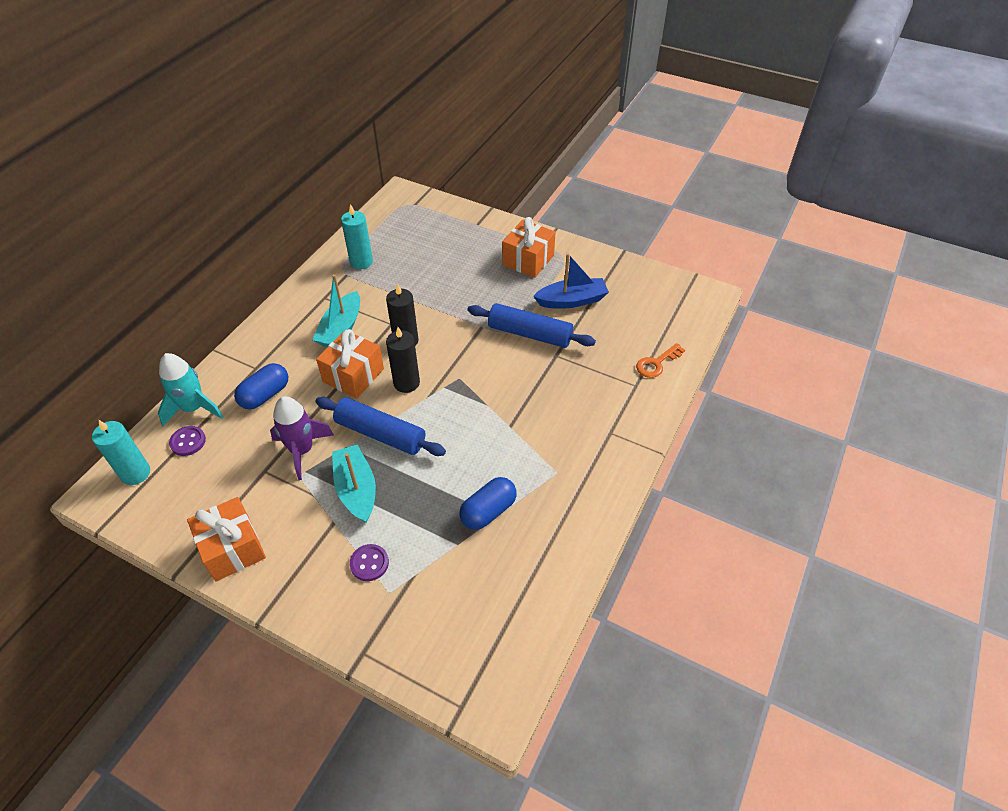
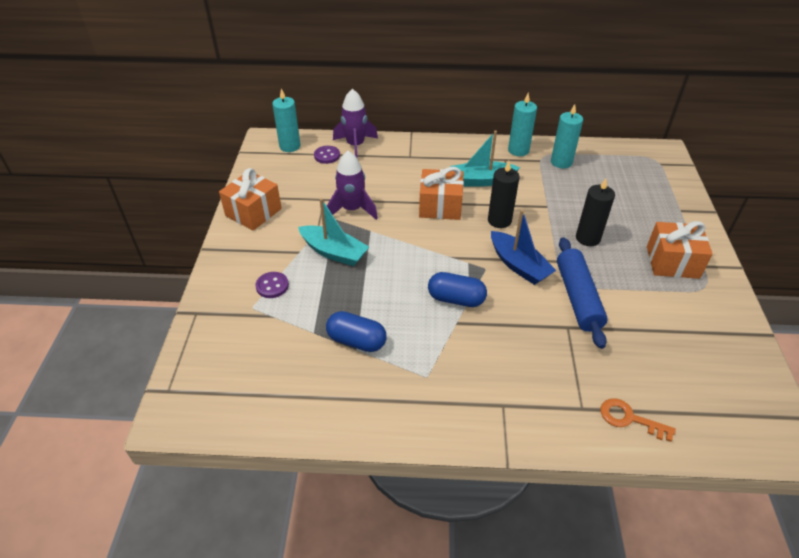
camera: 65 degrees right, 5 degrees down
turquoise rocket [158,353,223,426] -> purple rocket [333,89,378,159]
blue capsule [234,363,288,410] -> blue capsule moved to [428,272,487,307]
blue rolling pin [315,397,446,456] -> none
turquoise boat [332,445,376,523] -> turquoise boat turned 75 degrees clockwise [298,198,369,266]
black candle [386,327,420,393] -> black candle moved to [576,178,615,246]
blue boat [533,253,609,309] -> blue boat moved to [491,209,556,285]
none -> turquoise candle [508,93,537,156]

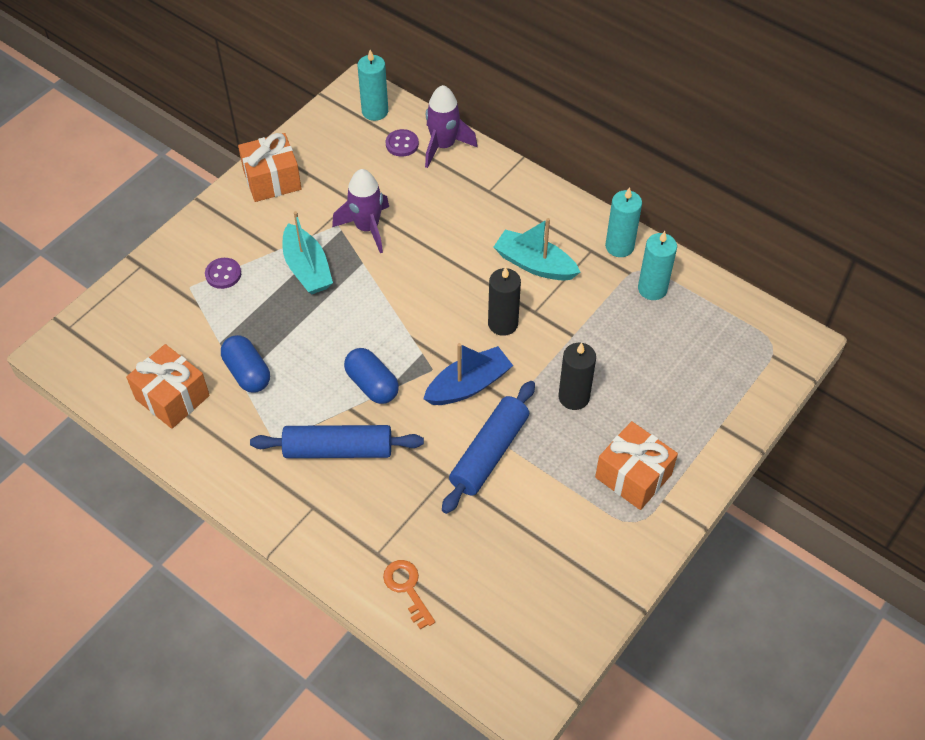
camera: 35 degrees right, 10 degrees up
orange gift [419,167,464,220] -> orange gift moved to [126,344,210,429]
blue boat [491,209,556,285] -> blue boat turned 120 degrees counterclockwise [423,343,513,405]
none -> blue rolling pin [250,425,424,458]

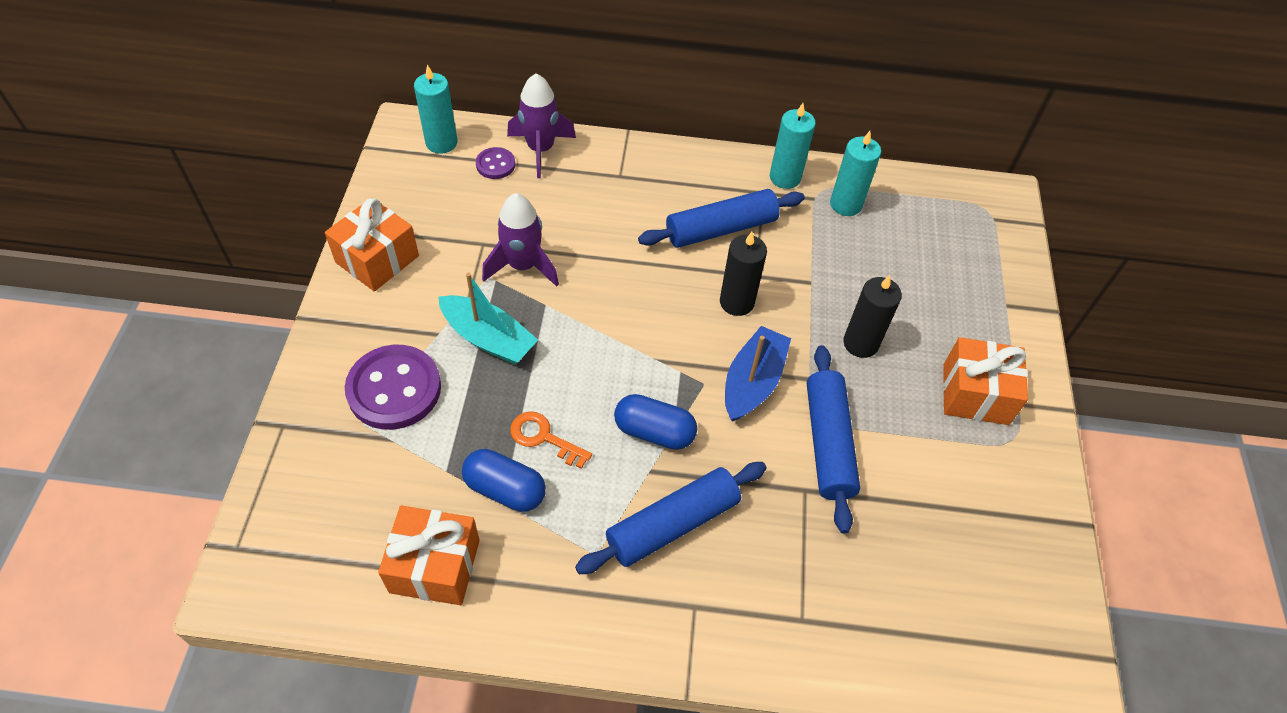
camera: 35 degrees left, 0 degrees up
purple button [205,258,241,289] -> purple button [345,345,441,430], size x1.99
orange key [383,560,435,630] -> orange key moved to [510,411,592,469]
turquoise boat [494,218,580,281] -> blue rolling pin [638,189,805,248]

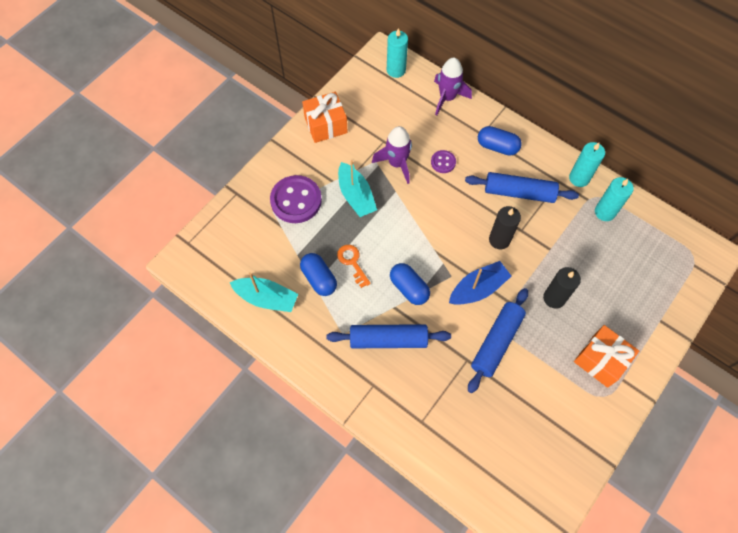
camera: 35 degrees right, 10 degrees up
orange gift [378,505,480,605] -> turquoise boat [230,273,298,312]
purple button [476,147,515,179] -> purple button moved to [431,150,456,173]
none -> blue capsule [478,126,522,156]

